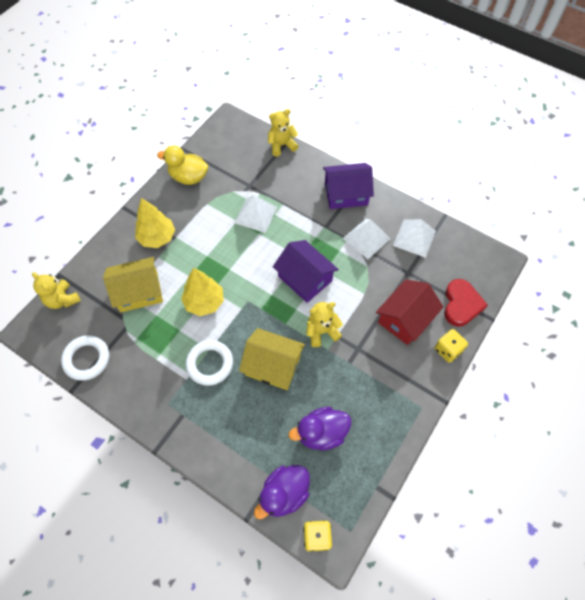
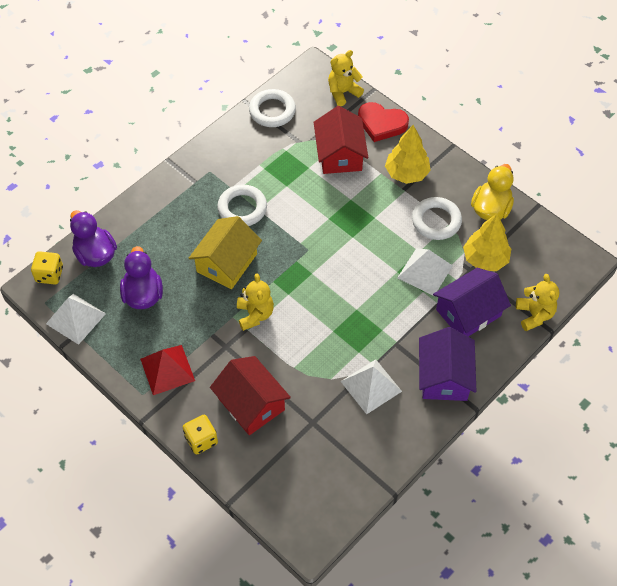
camera: 100 degrees right, 5 degrees down
yellow house [103,257,163,312] -> red house [314,106,368,174]
yellow tree [181,268,224,316] -> yellow tree moved to [463,214,511,271]
purple house [273,240,339,303] -> purple house moved to [433,268,511,336]
white pyramid [393,219,436,258] -> white pyramid moved to [46,294,106,345]
red heart [444,279,488,326] -> red heart moved to [358,102,409,142]
none -> red pyramid [140,345,195,395]
none -> white ring [412,197,462,240]

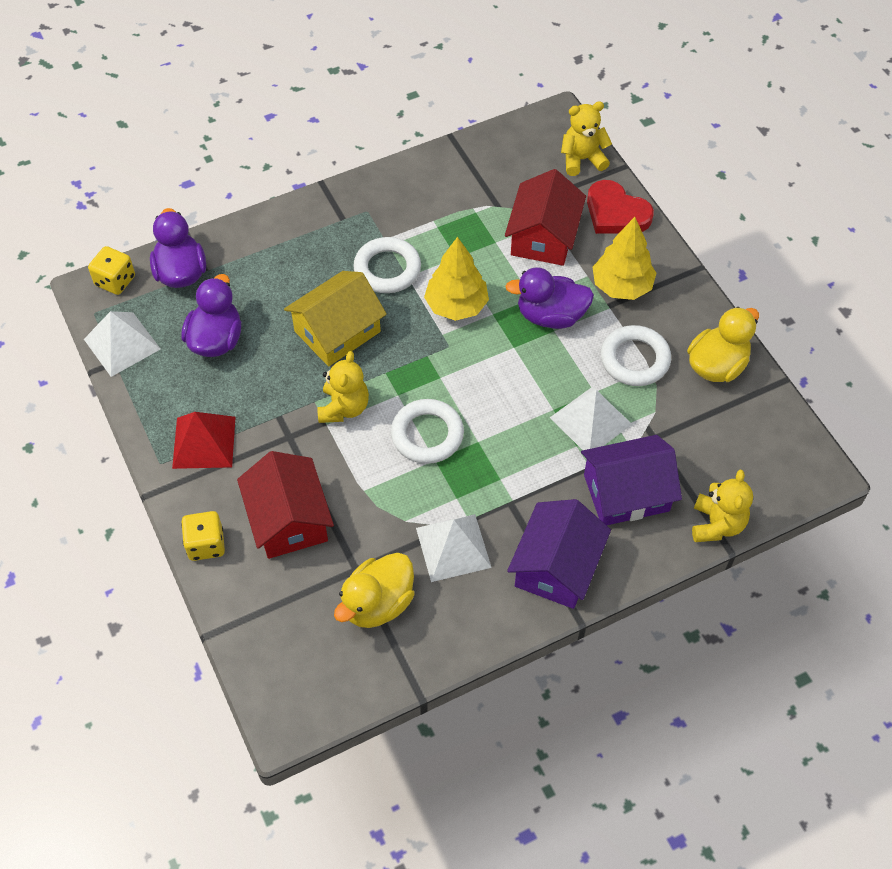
camera: 20 degrees right, 0 degrees up
white ring [249,89,296,127] -> white ring moved to [391,399,464,464]
yellow tree [463,214,511,271] -> yellow tree moved to [424,237,489,321]
none -> yellow duck [334,553,415,628]
none -> purple duck [505,267,594,329]

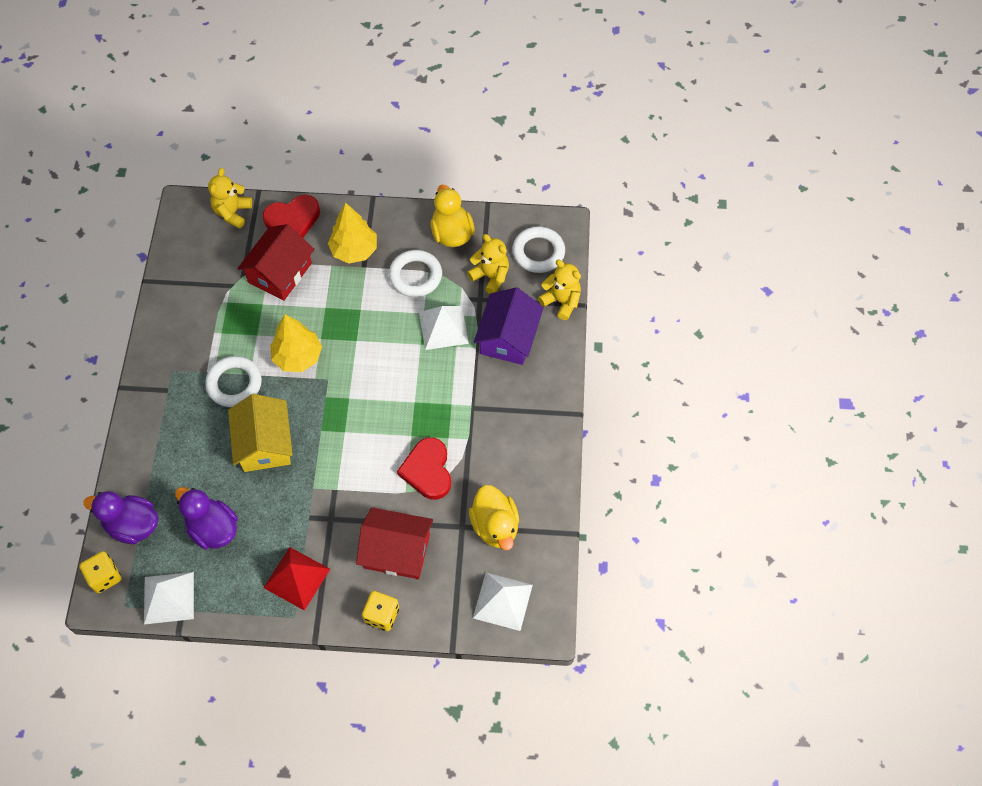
camera: 60 degrees left, 5 degrees up
yellow teddy bear [317,351,369,423] -> yellow teddy bear moved to [467,234,509,294]
white ring [391,399,464,464] -> white ring moved to [512,226,565,273]
white pyramid [416,514,492,582] -> white pyramid moved to [473,573,533,631]
red house [505,169,586,266] -> red house turned 75 degrees clockwise [237,224,315,301]
purple duck [505,267,594,329] -> none
purple house [507,499,611,609] -> none
none -> red heart [397,437,451,500]

